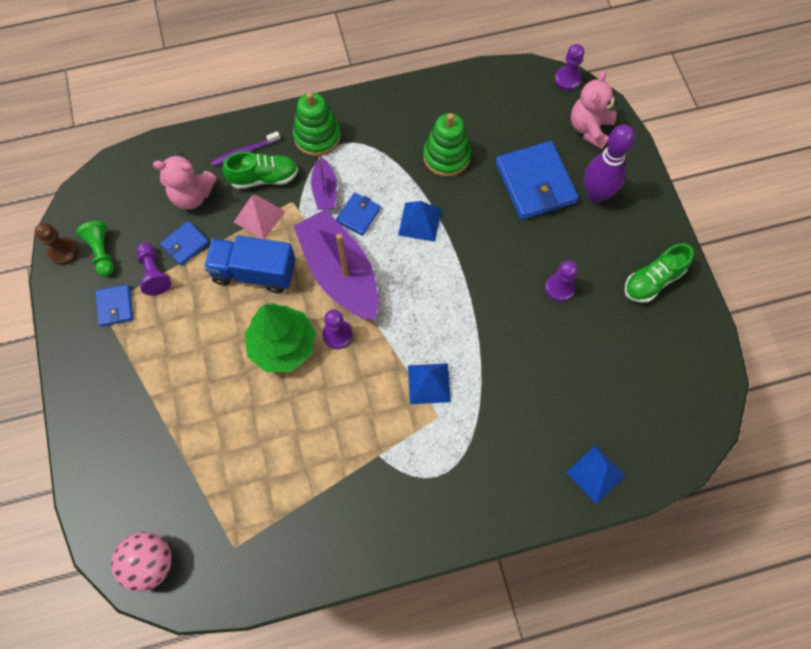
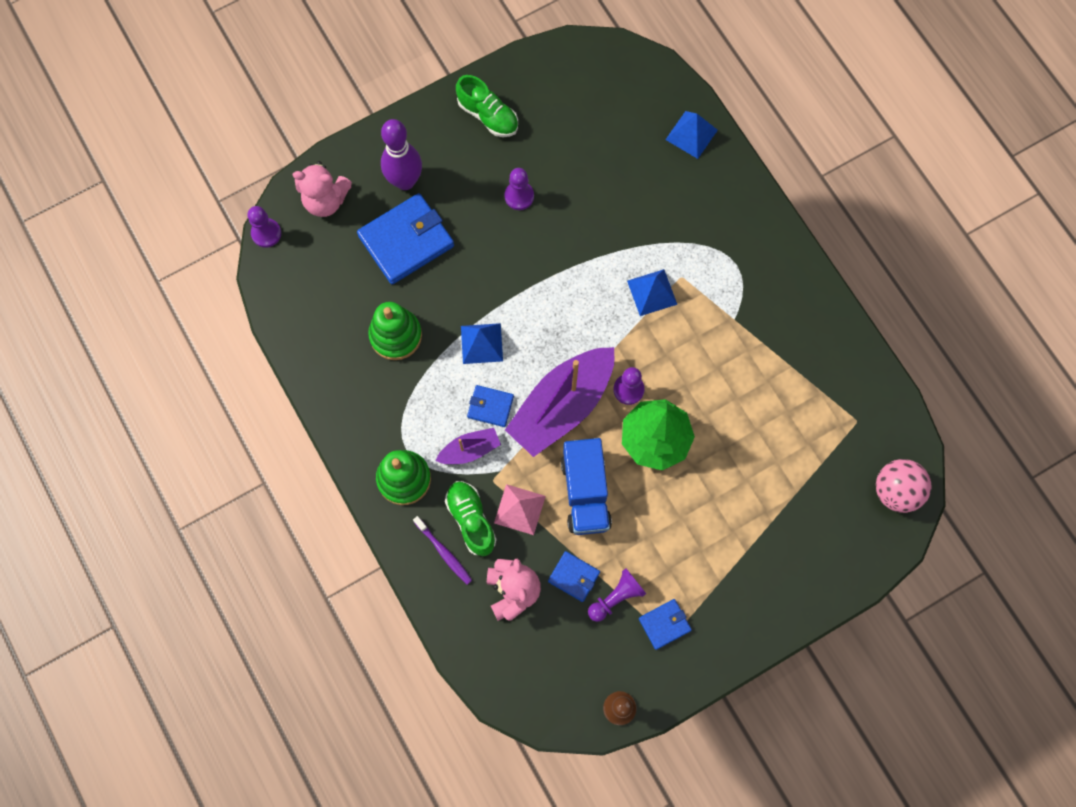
camera: 105 degrees left, 5 degrees up
green pawn [76,221,114,276] -> none

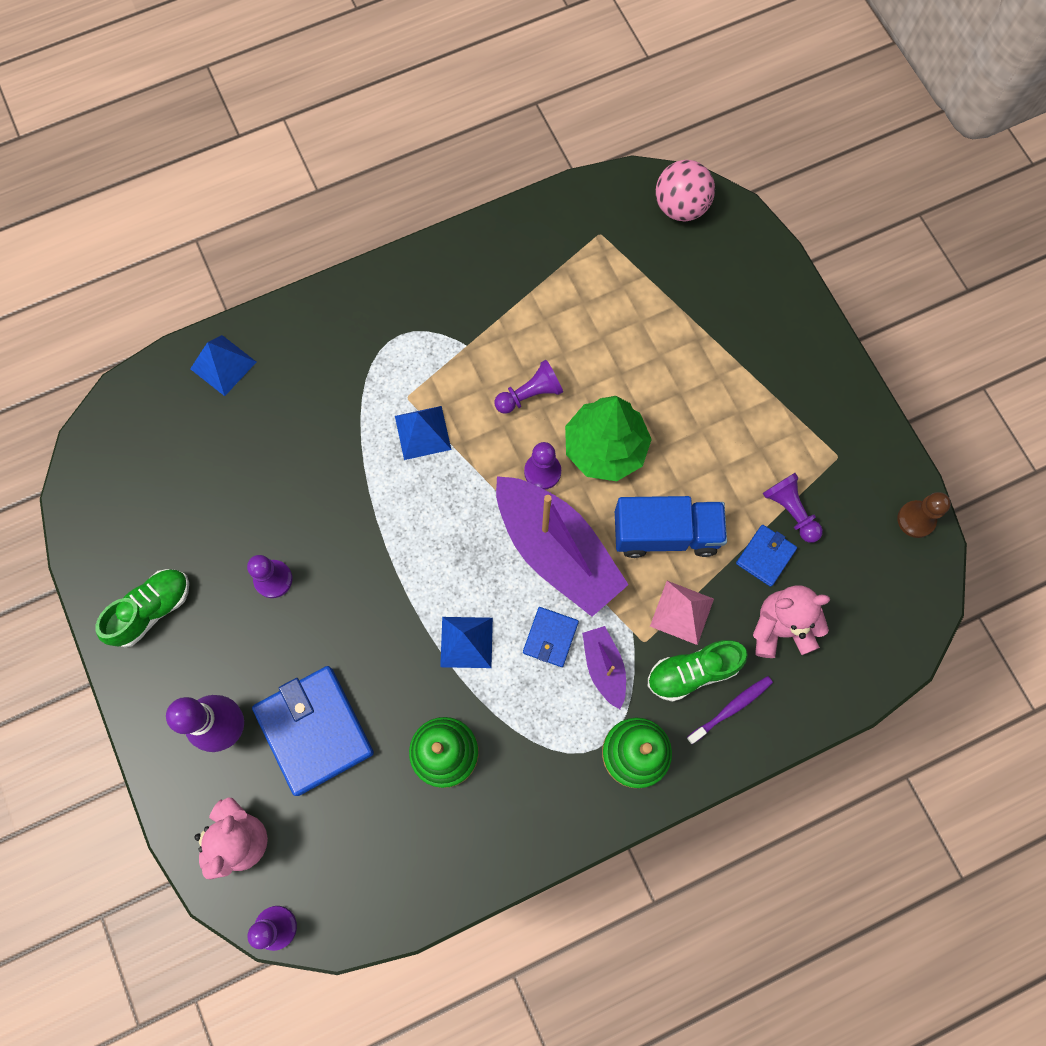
camera: 85 degrees left, 0 degrees up
blue wallet [639,599,692,650] -> none
none -> purple pawn [494,360,563,414]

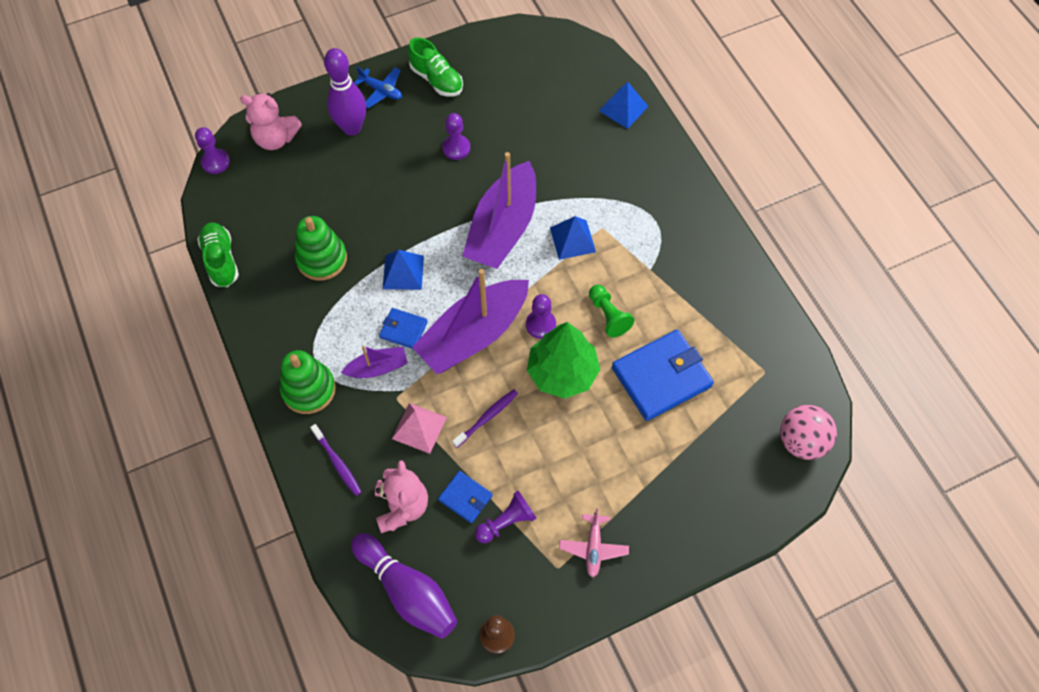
camera: 90 degrees right, 10 degrees down
blue wallet [252,666,374,796] -> blue wallet moved to [612,330,714,421]
purple pawn [494,360,563,414] -> green pawn [589,285,634,338]
blue truck [615,496,727,558] -> purple toothbrush [452,389,518,448]
green shoe [648,640,748,702] -> green shoe moved to [197,222,239,287]
none -> purple bowling pin [351,533,457,639]
none -> blue plane [354,66,402,108]
none -> purple boat [462,152,536,269]
none -> pink plane [559,508,629,578]

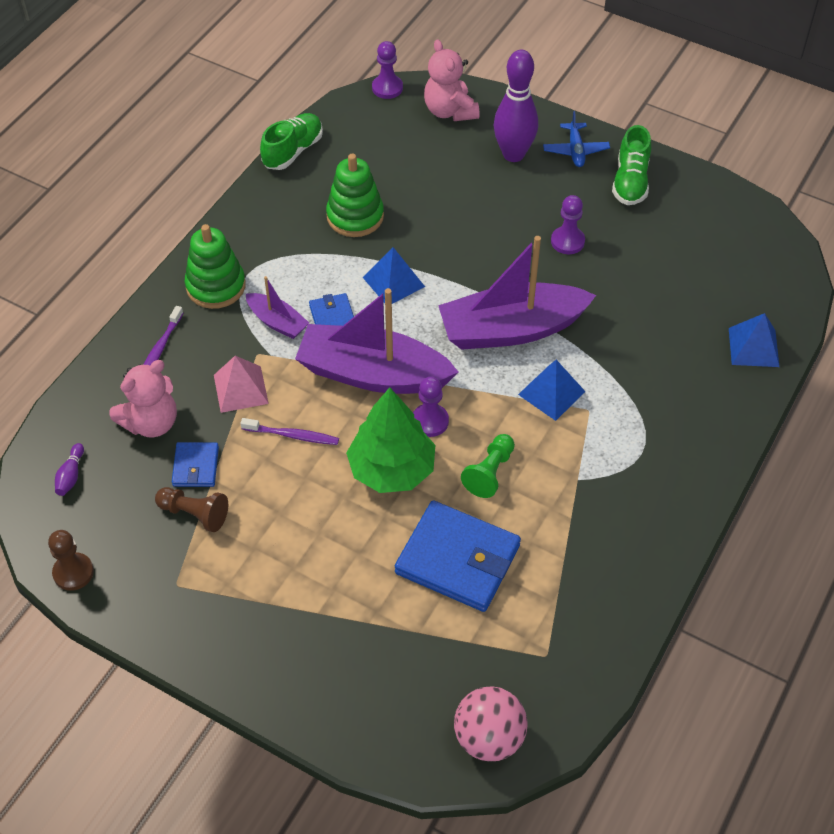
camera: 55 degrees right, 10 degrees down
purple bowling pin [351,533,457,639] -> purple bowling pin [55,443,84,496], size x0.41
purple pawn [475,491,537,543] -> brown pawn [155,487,228,532]
pink plane [559,508,629,578] -> none

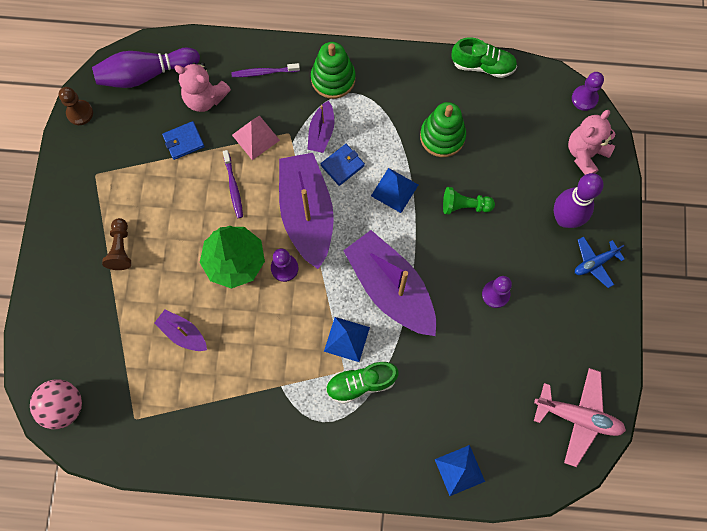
camera: 65 degrees right, 20 degrees up
purple bowling pin [55,443,84,496] -> purple bowling pin [92,47,200,88], size x2.42
brown pawn [155,487,228,532] -> brown pawn moved to [102,218,131,270]
blue wallet [395,500,521,612] -> purple boat [155,310,207,351]
green pawn [461,434,515,498] -> green pawn moved to [443,187,495,214]
green shoe [612,125,651,205] -> green shoe moved to [326,362,399,404]
none -> pink plane [534,368,626,467]

